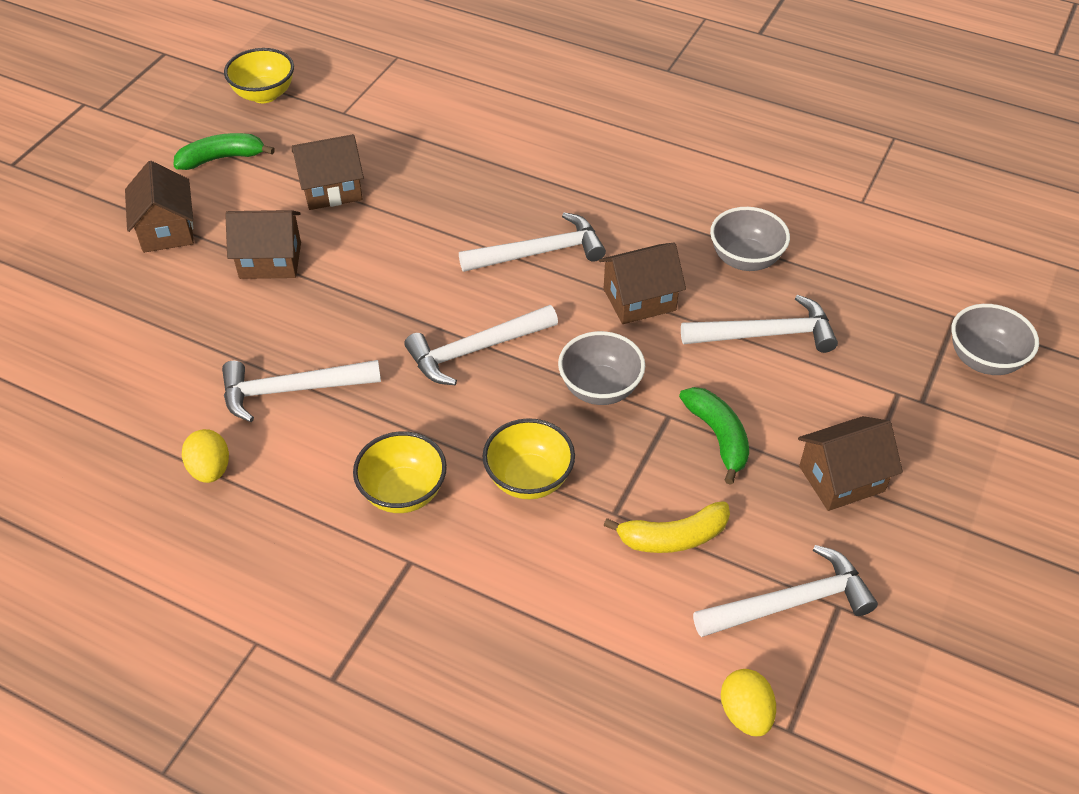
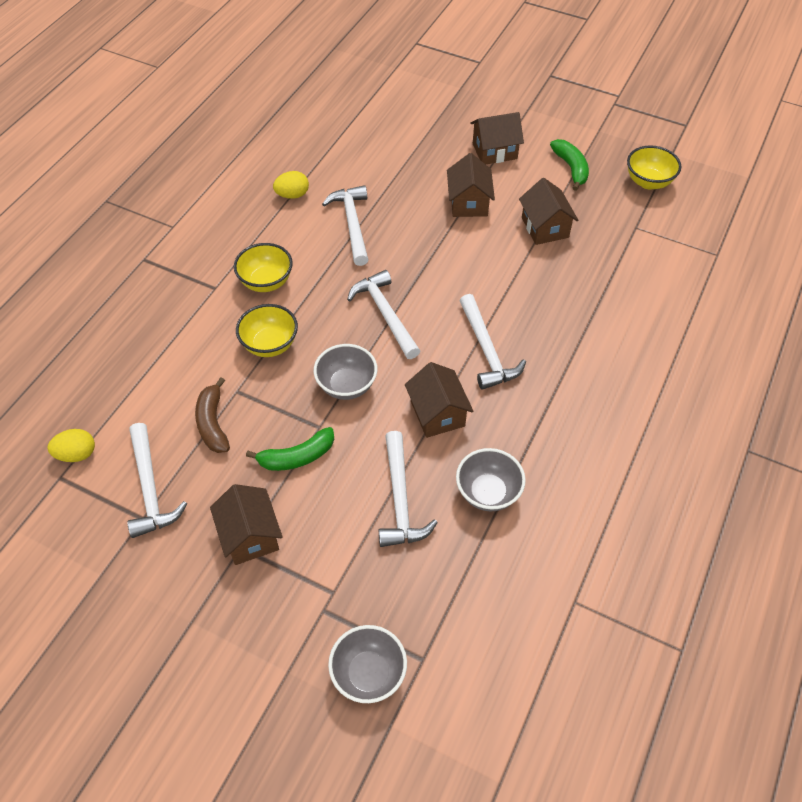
camera: 90 degrees right, 5 degrees up
yellow banana [603,501,730,553] -> brown banana [195,378,230,453]

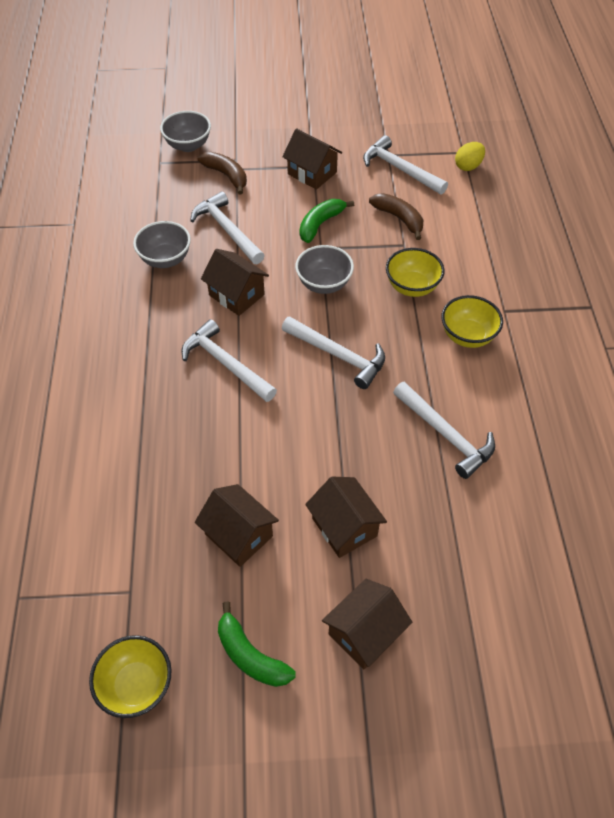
camera: 150 degrees right, 0 degrees up
yellow egg [273,171,309,199] -> none
none -> brown banana [197,152,247,195]

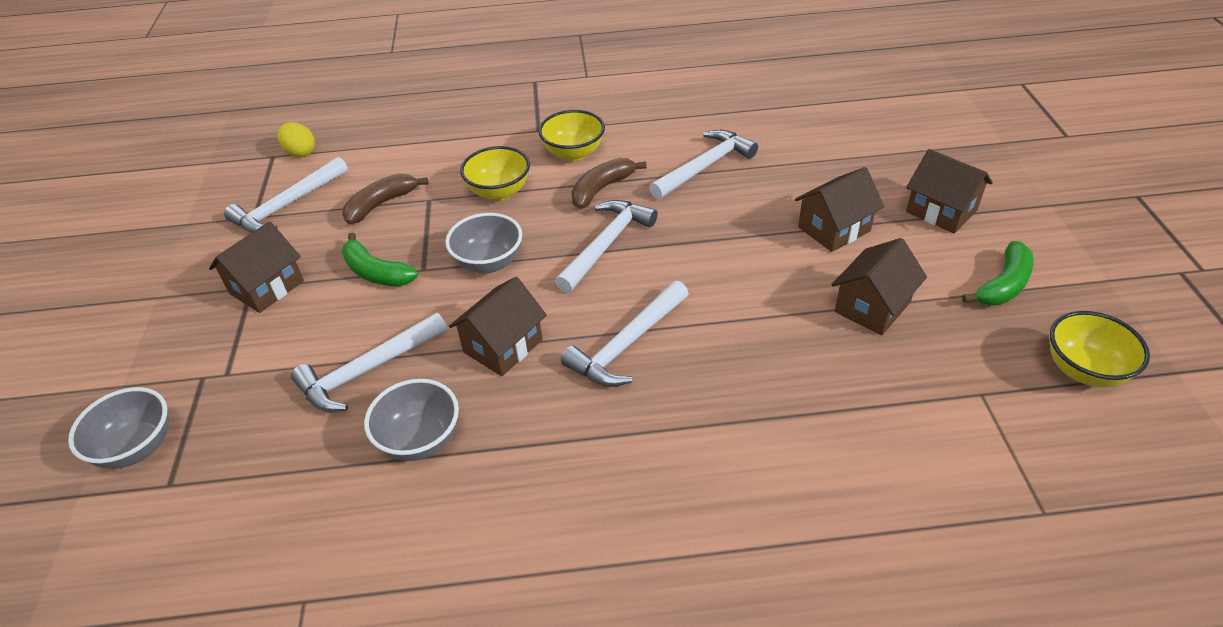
camera: 90 degrees left, 10 degrees down
brown banana [197,152,247,195] -> brown banana moved to [571,158,647,209]

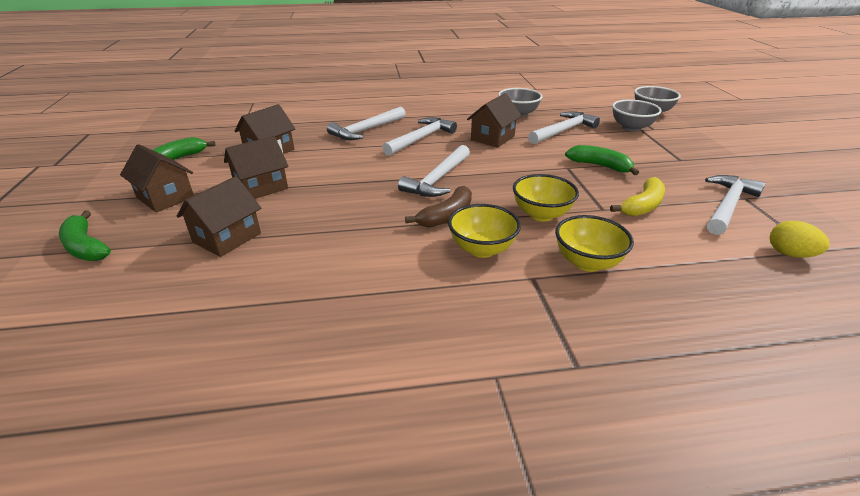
camera: 175 degrees right, 10 degrees down
brown house [209,221,304,313] -> brown house moved to [177,176,261,257]
brown banana [342,173,428,224] -> yellow banana [610,177,665,216]
grey bowl [445,213,522,273] -> grey bowl moved to [612,100,662,132]
white hammer [649,130,758,199] -> white hammer moved to [327,107,406,140]
yellow bowl [1050,311,1150,387] -> yellow bowl moved to [555,215,634,272]
none -> green banana [59,210,111,261]

